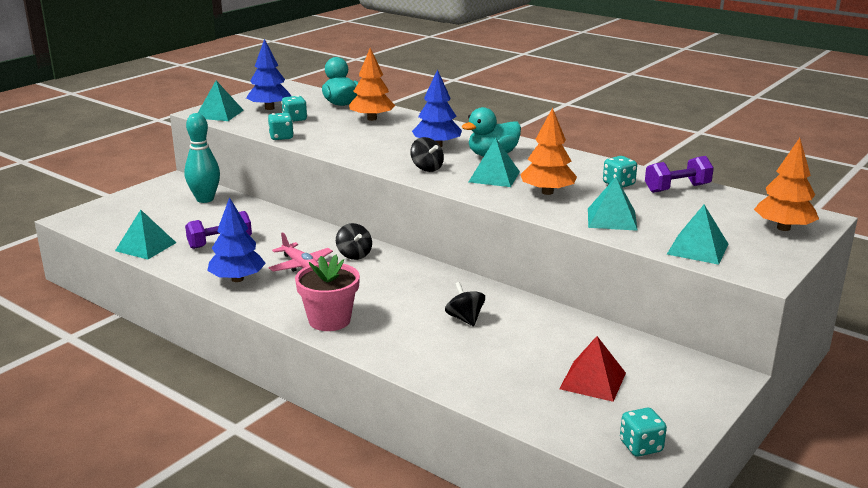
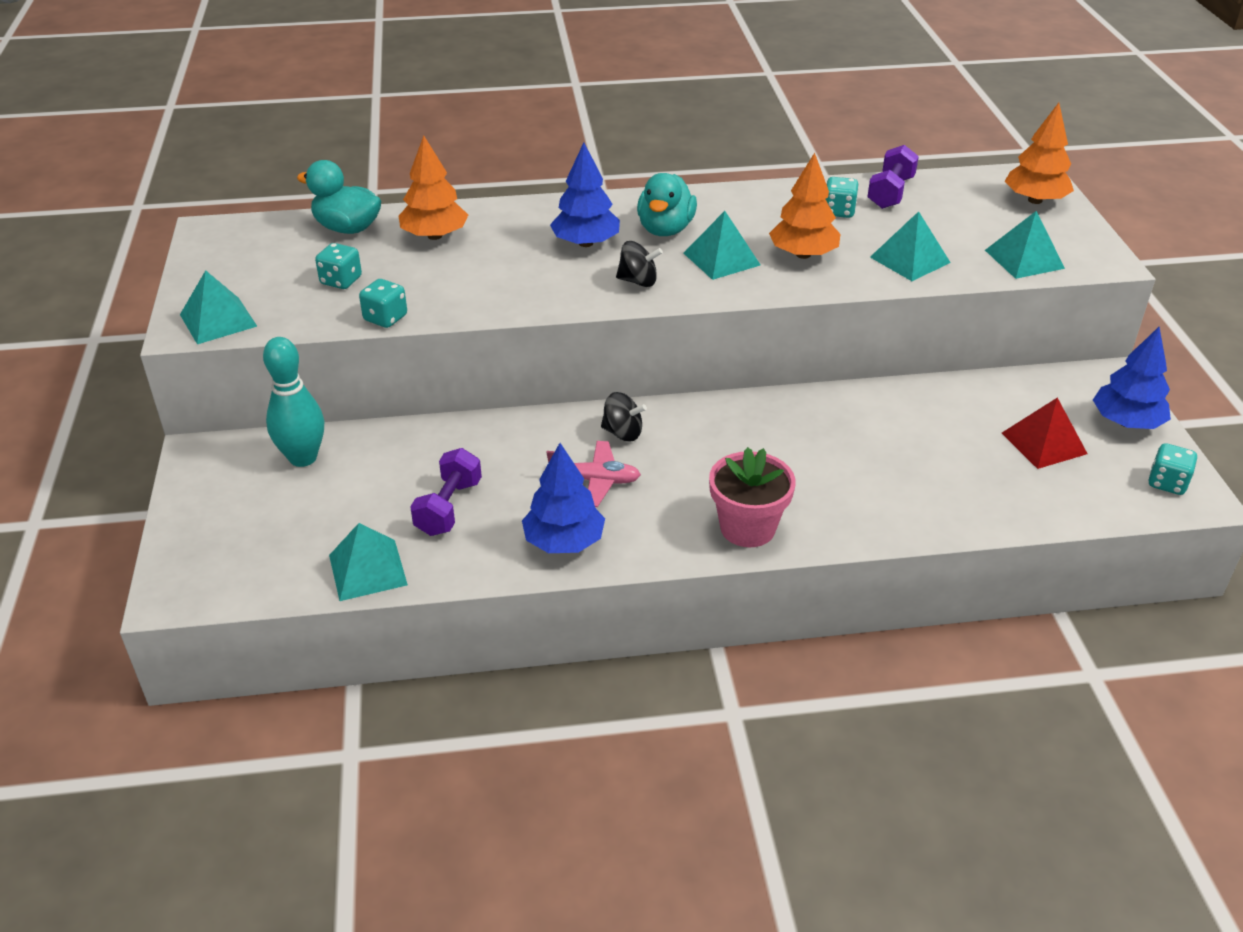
camera: 45 degrees left, 15 degrees up
blue tree [246,39,291,110] -> blue tree moved to [1093,327,1171,429]
black spinning top [445,282,485,326] -> none

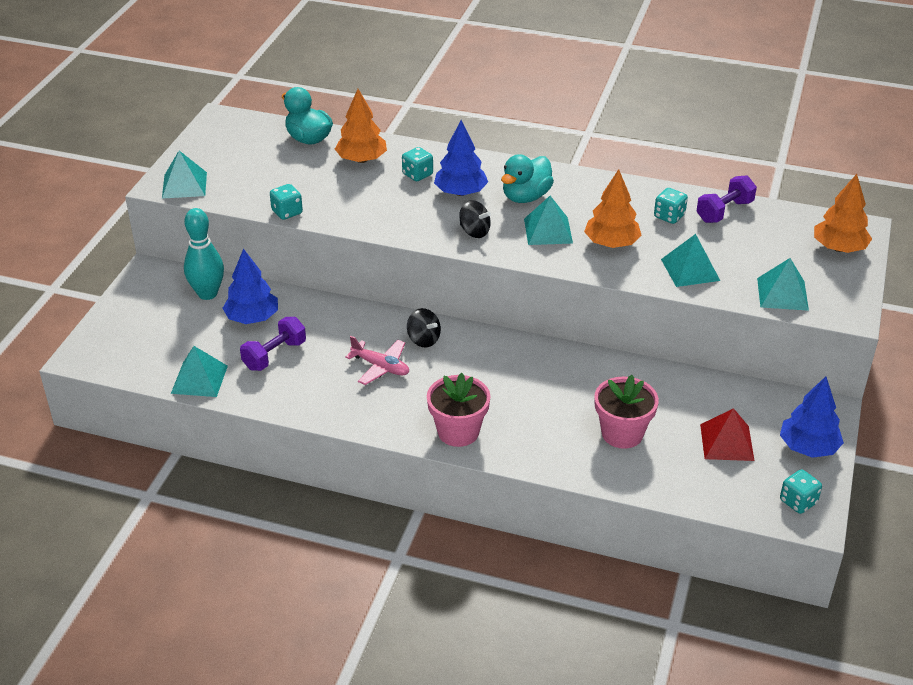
camera: 25 degrees right, 0 degrees up
turquoise dice [315,243,362,289] -> turquoise dice moved to [402,147,433,181]
blue tree [522,443,605,553] -> blue tree moved to [222,248,278,324]
none -> pink flower pot [594,375,659,449]

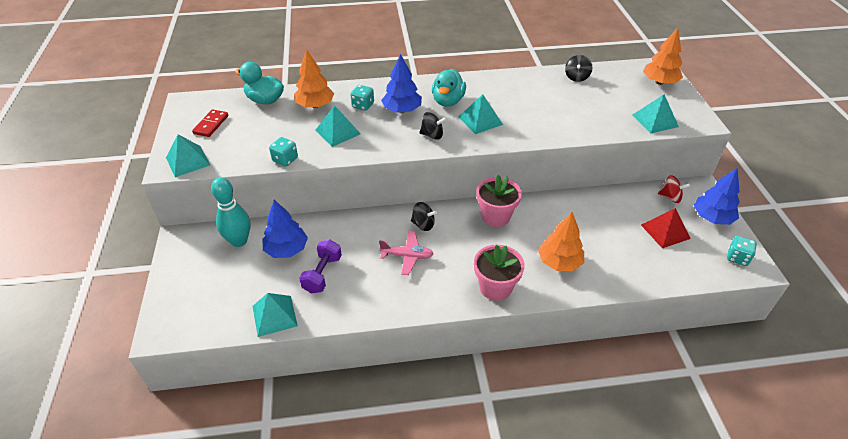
camera: 25 degrees left, 5 degrees up
orange tree [584,169,642,248] -> orange tree moved to [538,212,584,271]
pink flower pot [594,375,659,449] -> pink flower pot moved to [476,175,522,227]
turquoise dice [654,188,688,224] -> none
turquoise pyramid [661,234,720,287] -> turquoise pyramid moved to [315,105,361,147]
purple dumbbell [696,175,757,223] -> black spinning top [565,55,592,82]
none -> red domino [192,109,229,137]
none -> red spinning top [658,175,691,203]

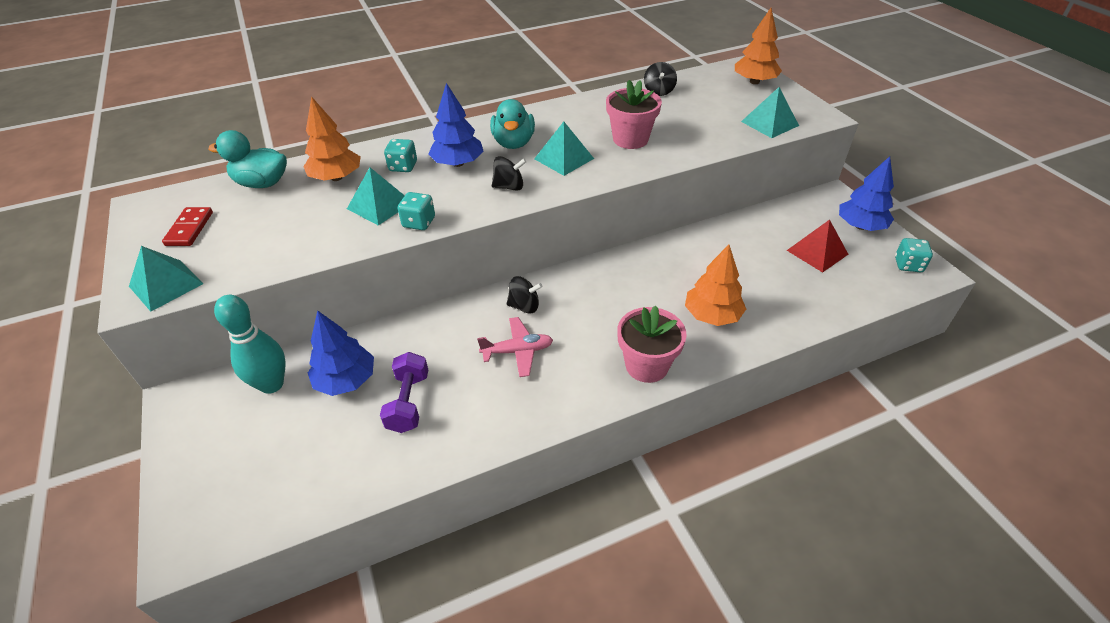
camera: 15 degrees left, 0 degrees up
turquoise pyramid [253,293,298,337] -> none
turquoise dice [269,137,298,167] -> turquoise dice moved to [398,192,435,230]
pink flower pot [476,175,522,227] -> pink flower pot moved to [606,80,662,149]
red spinning top [658,175,691,203] -> none

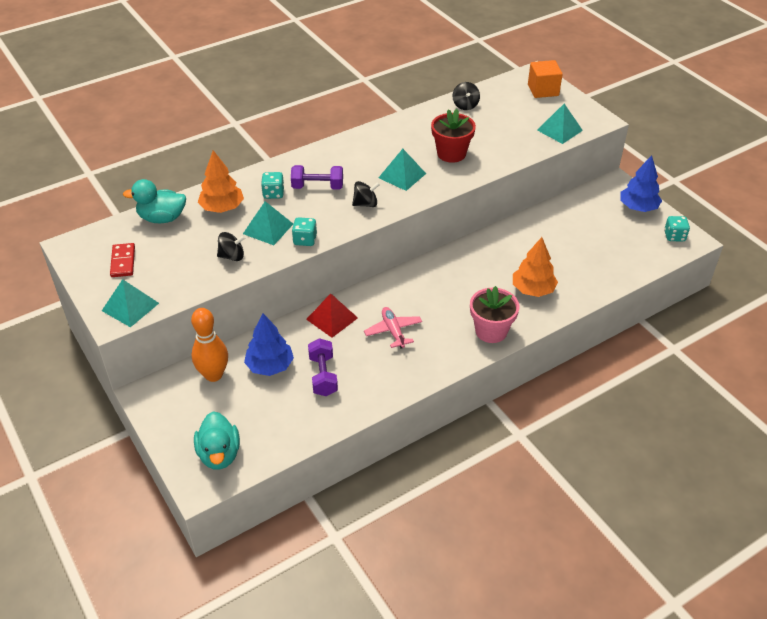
camera: 10 degrees left, 0 degrees up
turquoise bowling pin [214,295,286,394] -> orange bowling pin [191,308,228,382]
blue tree [428,83,484,167] -> purple dumbbell [291,165,343,190]
pink plane [477,317,553,377] -> pink plane turned 90 degrees counterclockwise [364,307,422,349]
turquoise duck [490,99,535,149] -> turquoise duck moved to [194,411,240,469]
black spinning top [507,276,543,313] -> black spinning top moved to [217,232,245,261]
pink flower pot [606,80,662,149] -> red flower pot [431,109,476,163]
orange tree [735,8,782,84] -> orange cube [528,60,563,98]
red pyramid [787,220,849,273] -> red pyramid moved to [306,293,358,338]

